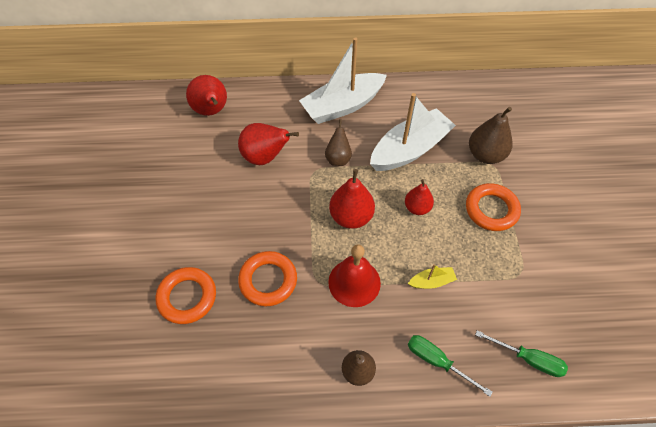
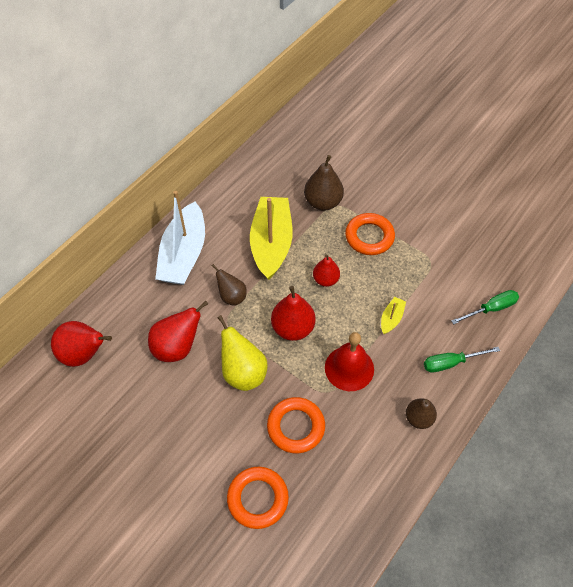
camera: 50 degrees left, 0 degrees up
white boat [370,93,456,171] -> yellow boat [250,197,293,280]
none -> yellow pear [217,315,268,391]

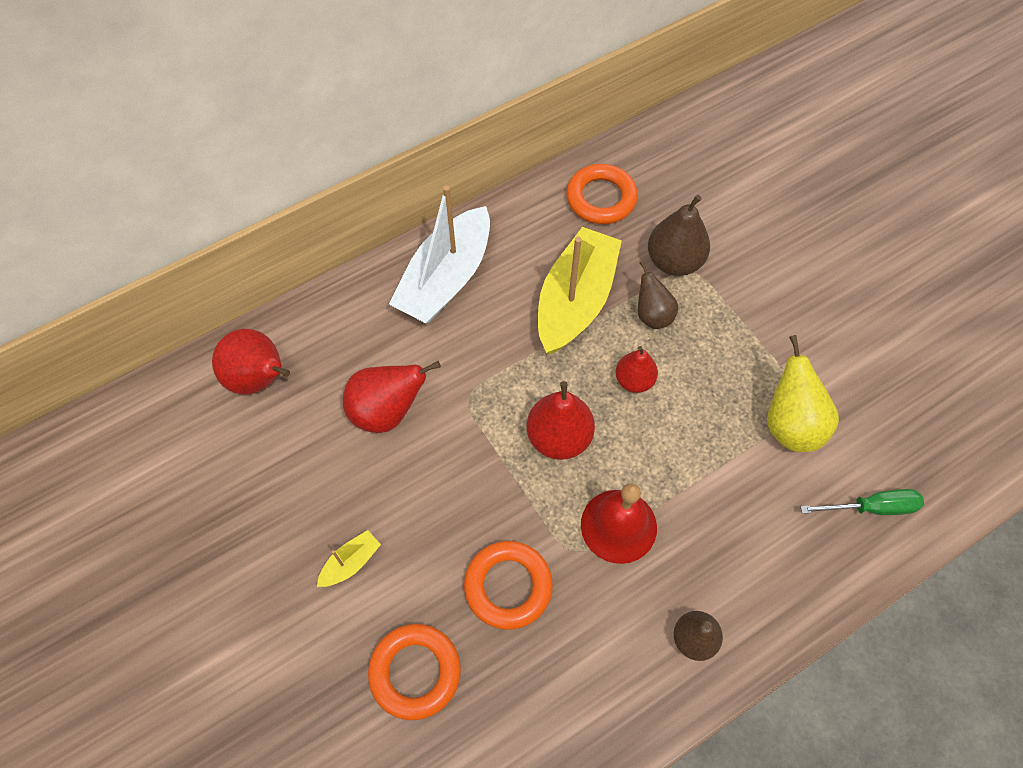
camera: 20 degrees right, 5 degrees up
brown pear [211,264,247,306] -> brown pear moved to [638,261,678,329]
yellow pear [217,315,268,391] -> yellow pear moved to [767,335,839,452]
orange ring [345,213,395,255] -> orange ring moved to [566,164,638,224]
yellow boat [381,297,406,334] -> yellow boat moved to [317,530,381,587]
green screwdriver [424,347,500,373] -> none

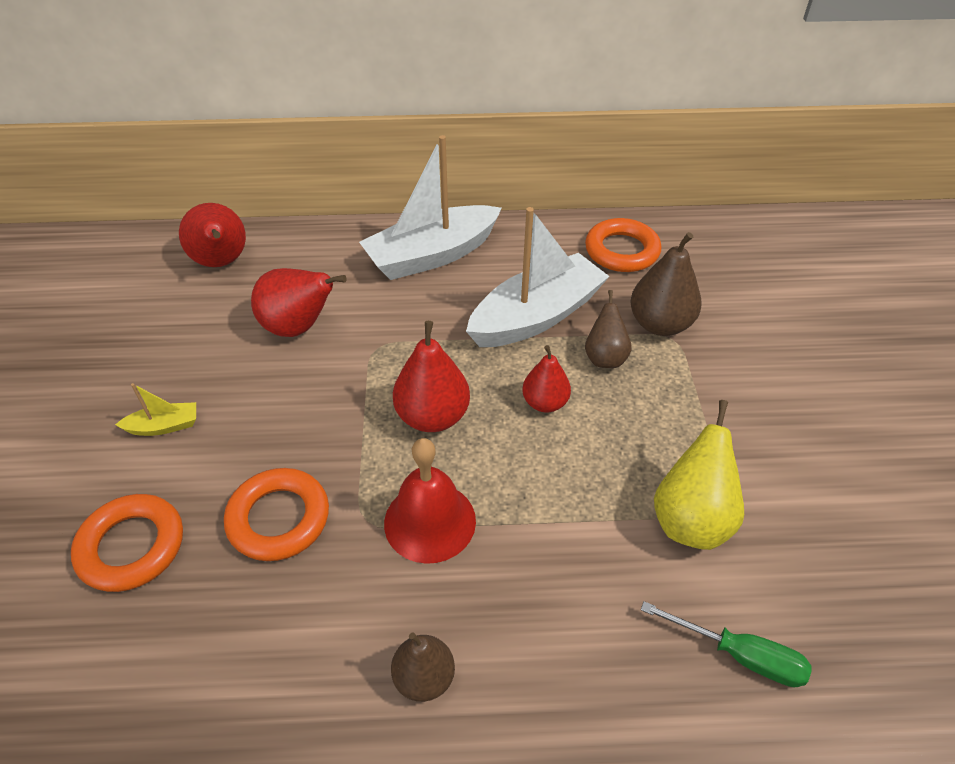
camera: 30 degrees right, 15 degrees down
yellow boat [538,227,622,354] -> white boat [466,207,610,347]

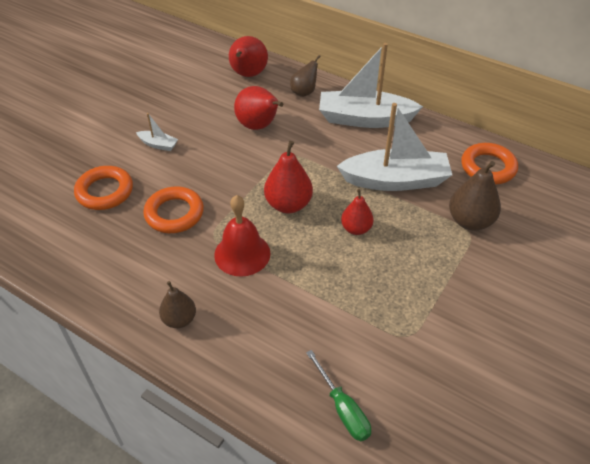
camera: 35 degrees right, 0 degrees up
yellow boat [115,383,196,436] -> white boat [136,113,178,151]
brown pear [585,290,632,368] -> brown pear moved to [290,55,321,97]
yellow pear [654,400,744,550] -> none

